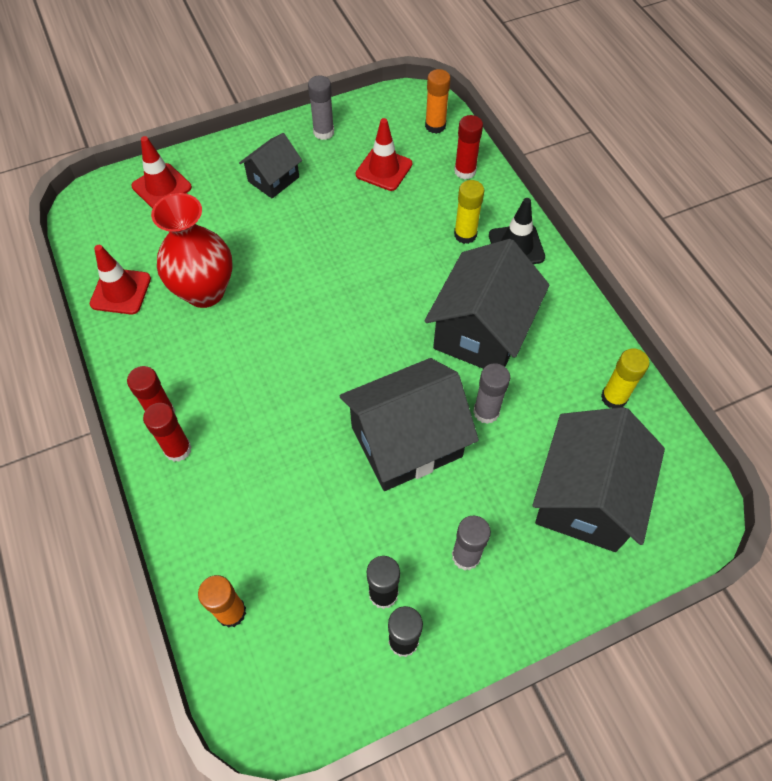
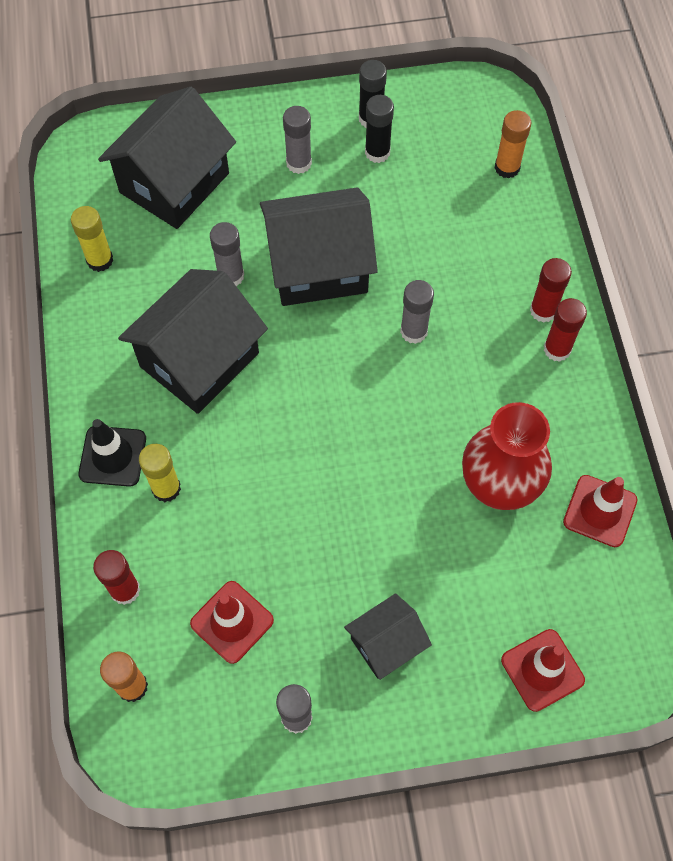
camera: 165 degrees left, 5 degrees up
none -> grey glue stick [400,280,434,344]

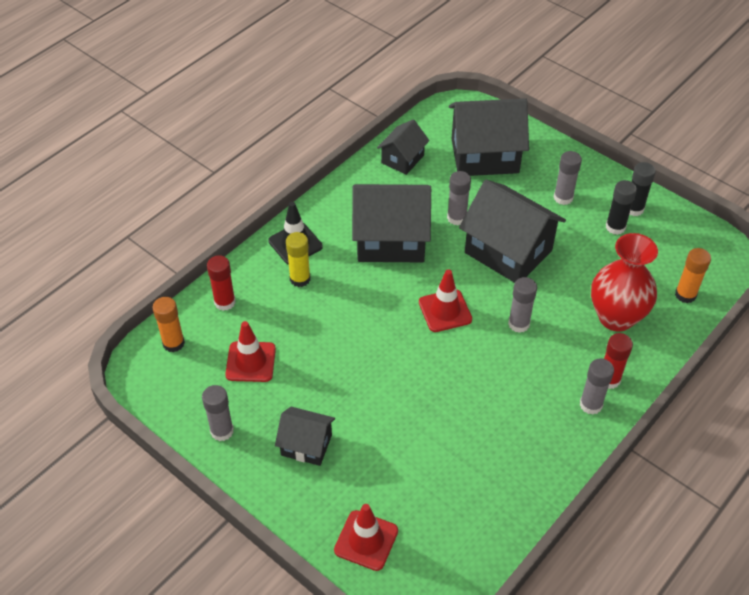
camera: 50 degrees right, 15 degrees down
yellow glue stick [71,206,113,272] -> black house [377,120,430,175]
red vase [462,402,552,510] -> red vase moved to [591,233,658,332]
red glue stick [544,298,587,362] -> grey glue stick [580,358,614,415]
red traffic cone [563,475,637,547] -> red traffic cone moved to [419,269,472,332]

